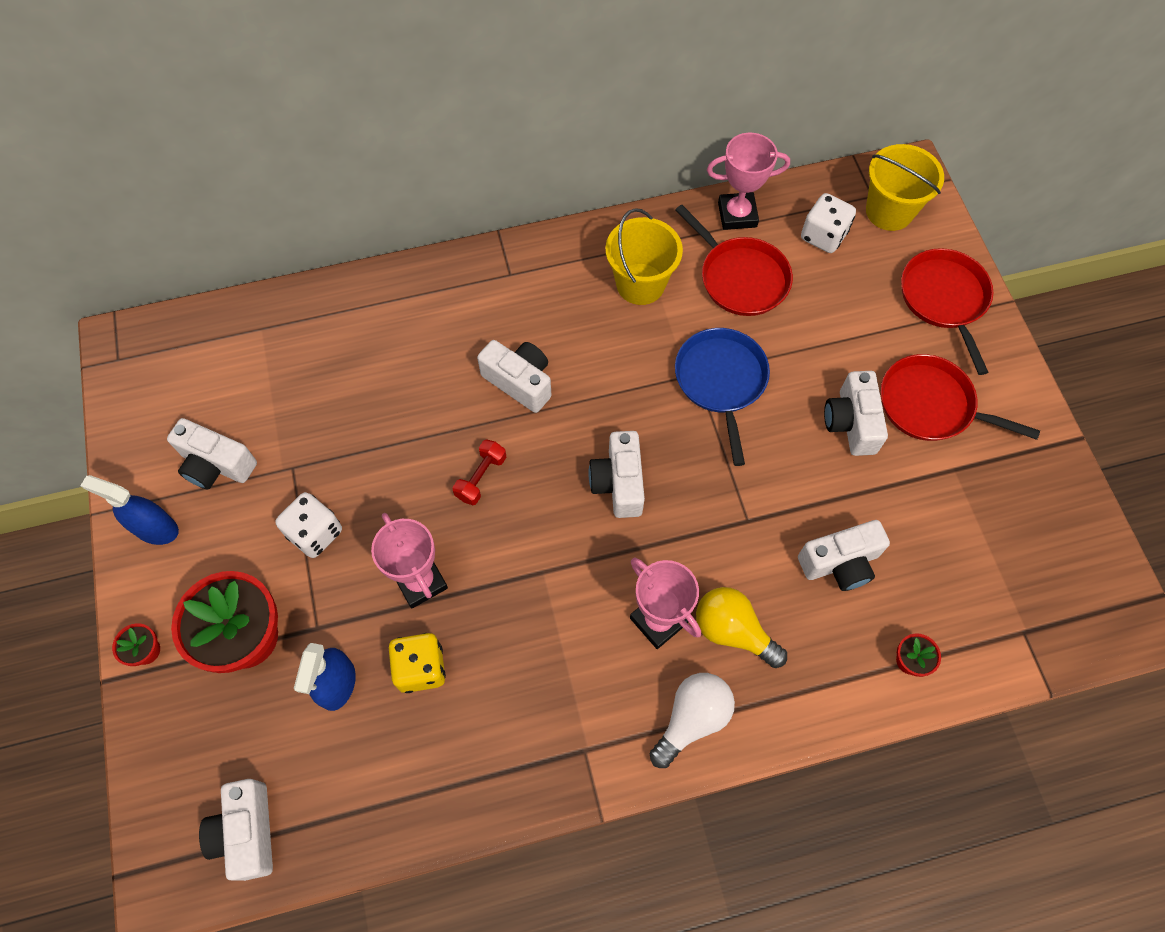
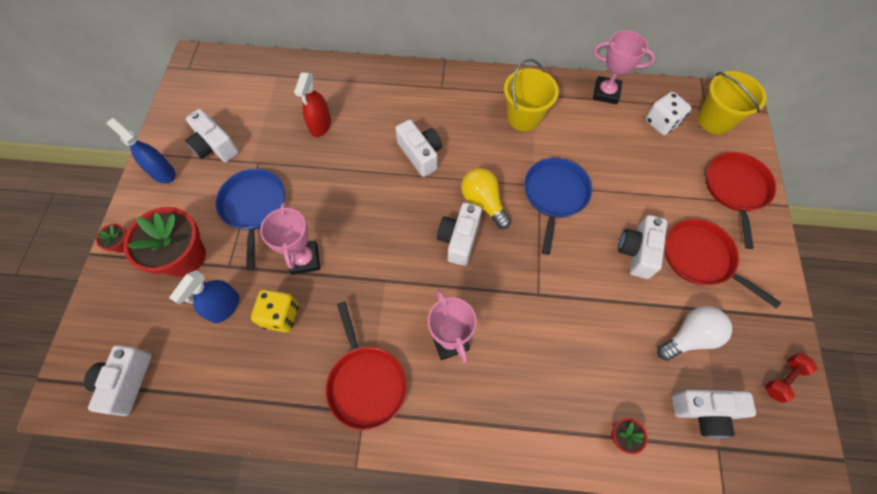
camera: 20 degrees right, 0 degrees up
white dice [275,492,342,558] -> blue pan [216,169,285,269]
red dumbbell [452,439,506,505] -> red dumbbell moved to [765,353,818,403]
white light bulb [650,673,735,768] -> white light bulb moved to [657,306,732,361]
red pan [675,205,793,316] -> red pan moved to [326,301,407,431]
yellow light bulb [696,587,787,668] -> yellow light bulb moved to [461,168,511,229]
white camera [798,520,890,591] -> white camera moved to [672,390,756,438]
none -> red spray bottle [294,72,331,137]

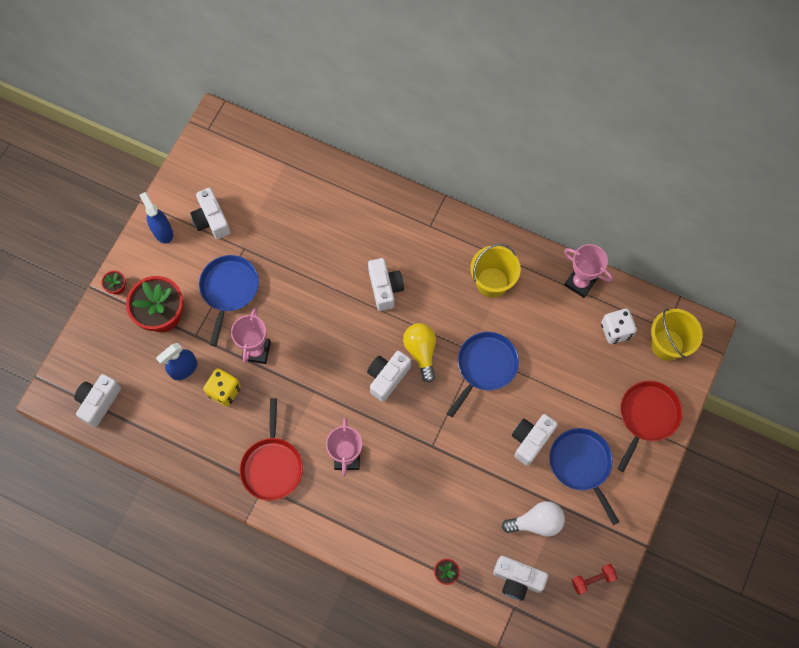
camera: 20 degrees right, 5 degrees up
red spray bottle [294,72,331,137] -> none
red pan [665,219,781,308] -> blue pan [549,428,619,525]

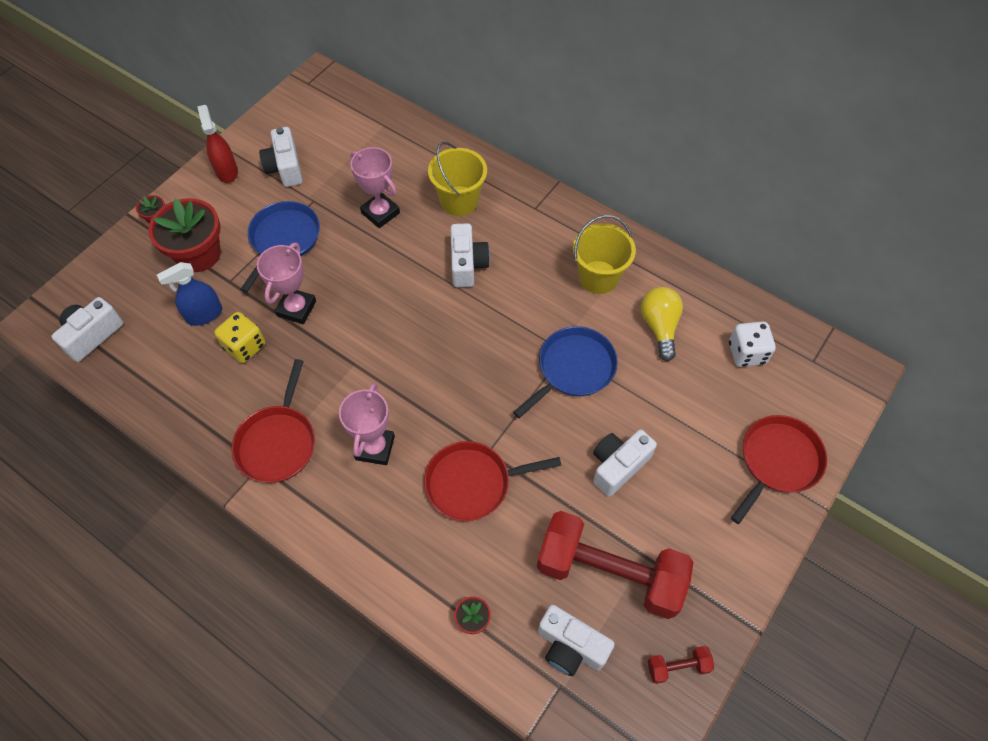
camera: 10 degrees right, 10 degrees down
blue spray bottle [139,192,173,244] -> red spray bottle [197,105,238,183]
white camera [367,351,411,402] -> none
yellow light bulb [403,323,436,383] -> yellow light bulb moved to [641,287,683,361]
white light bulb [502,501,565,537] -> red dumbbell [537,511,694,619]
blue pan [549,428,619,525] -> none
pink trophy [564,244,613,298] -> pink trophy moved to [350,147,400,228]
yellow bucket [651,309,703,361] -> yellow bucket moved to [428,142,487,216]
none -> red pan [424,441,561,521]

